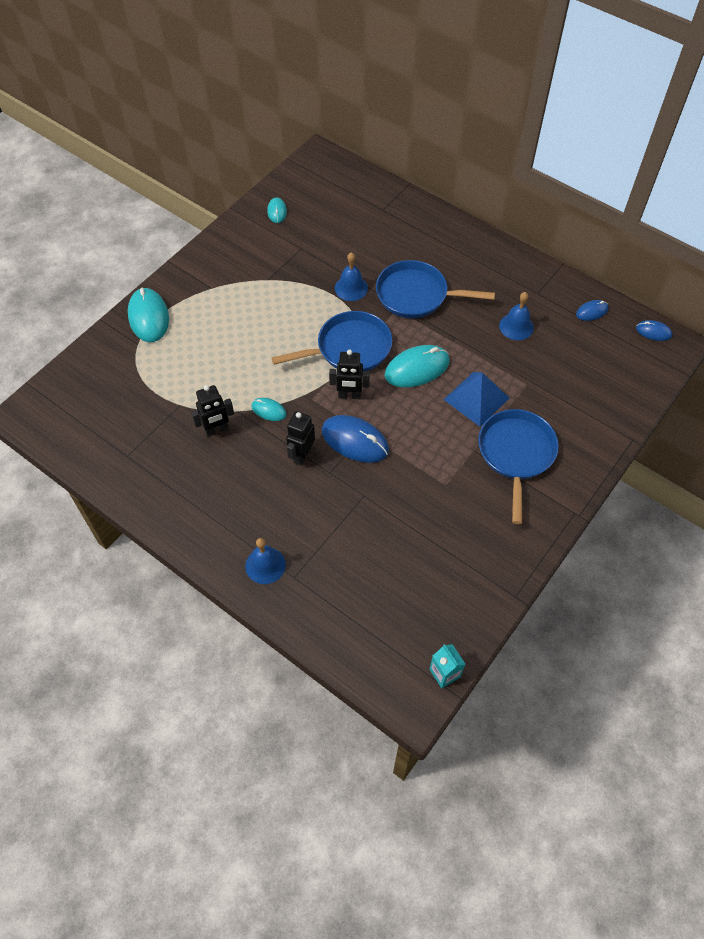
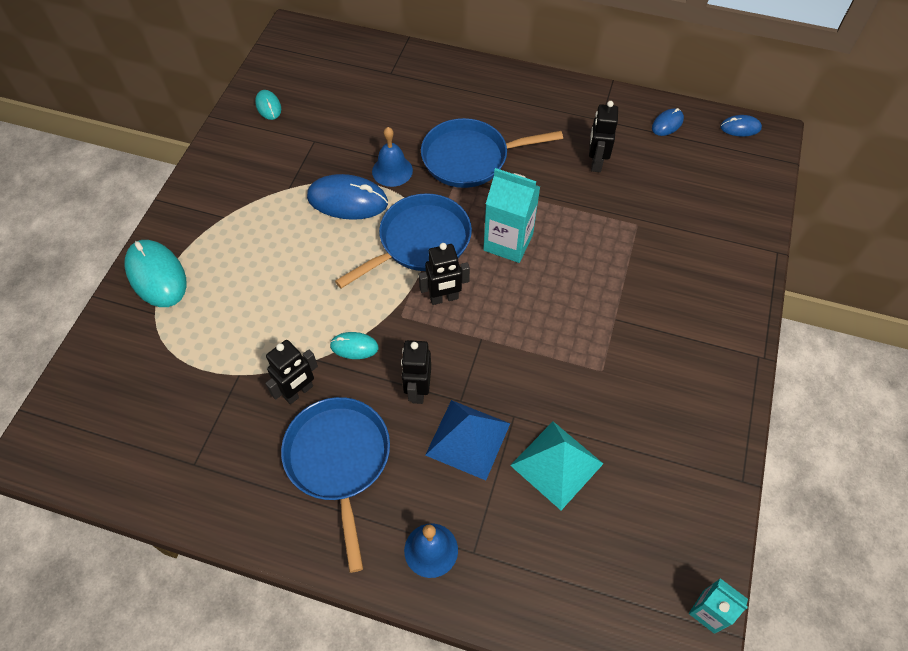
camera: 20 degrees left, 0 degrees up
blue mouse [322,415,389,463] -> blue mouse moved to [307,174,388,220]
turquoise mouse [384,345,450,387] -> turquoise carton [483,168,540,263]
blue pyramid [444,372,509,426] -> blue pyramid moved to [425,400,510,480]
blue pan [478,409,559,524] -> blue pan moved to [281,397,390,573]
blue bell [499,292,534,340] -> black robot [589,101,618,172]
none -> turquoise pyramid [510,422,603,510]

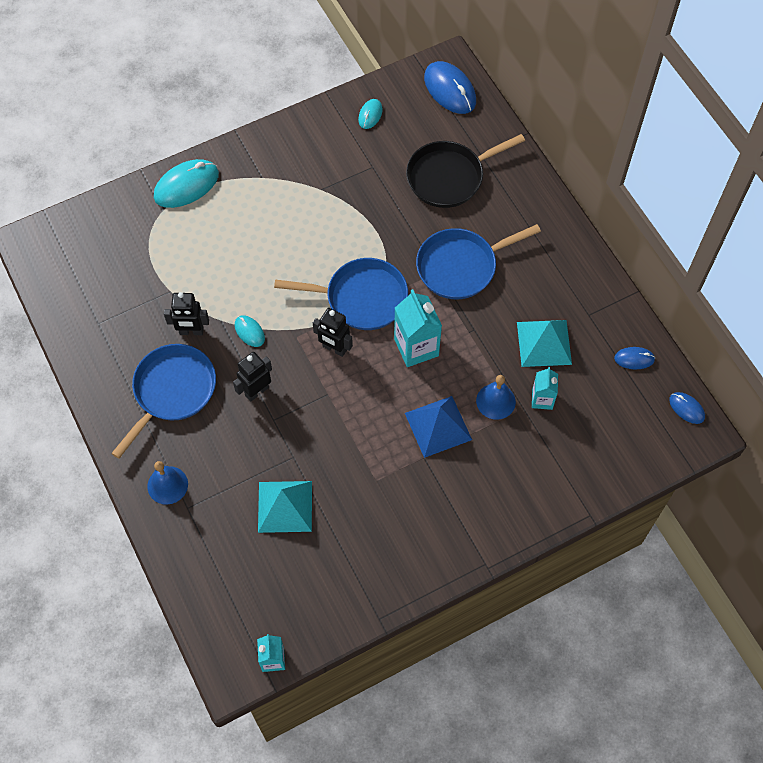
camera: 45 degrees right, 5 degrees up
turquoise mouse [124,240,187,307] -> turquoise mouse turned 45 degrees clockwise [154,159,219,208]
blue mouse [307,174,388,220] -> blue mouse moved to [424,61,476,114]
blue bell [372,127,413,187] -> blue bell moved to [476,375,516,420]
blue pan [421,118,563,188] -> blue pan turned 60 degrees counterclockwise [416,224,541,299]
blue pyramid [425,400,510,480] -> blue pyramid moved to [405,396,472,458]
black robot [589,101,618,172] -> turquoise pyramid [517,320,572,367]
none -> black pan [406,134,525,208]
none -> turquoise carton [532,367,558,410]

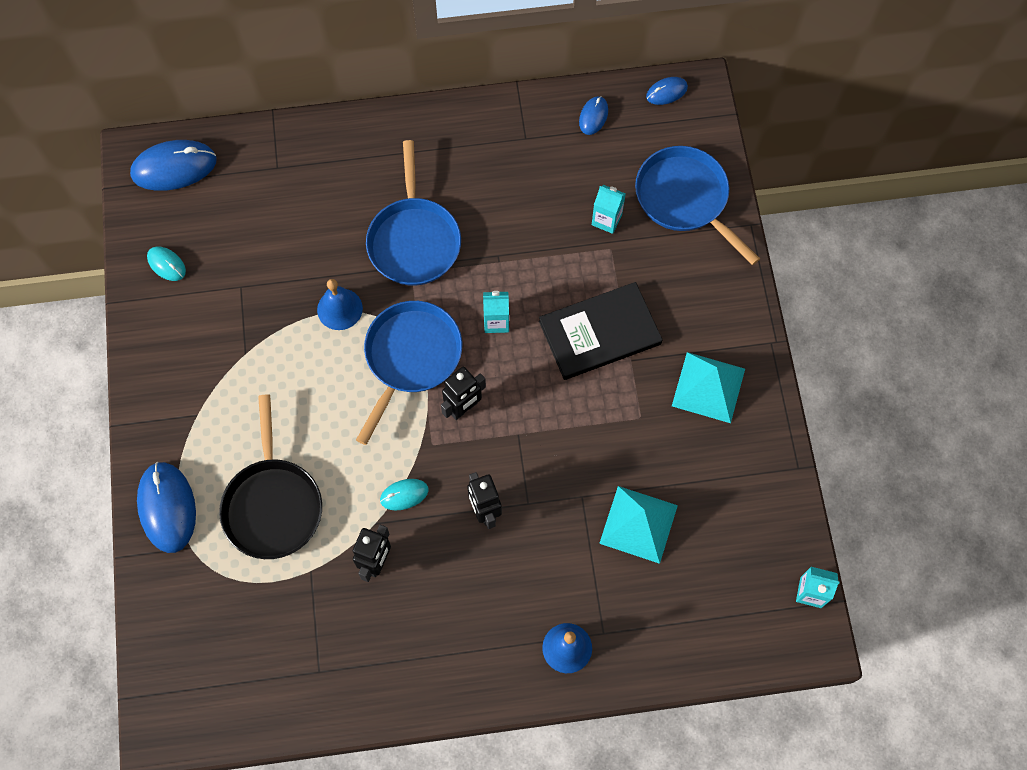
camera: 70 degrees left, 5 degrees up
blue pan [111,344,216,459] -> blue pan moved to [635,146,760,265]
turquoise mouse [154,159,219,208] -> blue mouse [137,462,196,553]
turquoise carton [394,289,442,367] -> turquoise carton [483,291,509,333], size x0.59
blue pyramid [405,396,472,458] -> black book [539,282,663,380]
black pan [406,134,525,208] -> black pan moved to [219,395,322,559]
blue bell [476,375,516,420] -> blue bell moved to [317,279,363,330]
turquoise pyramid [517,320,572,367] -> turquoise pyramid moved to [672,352,745,423]

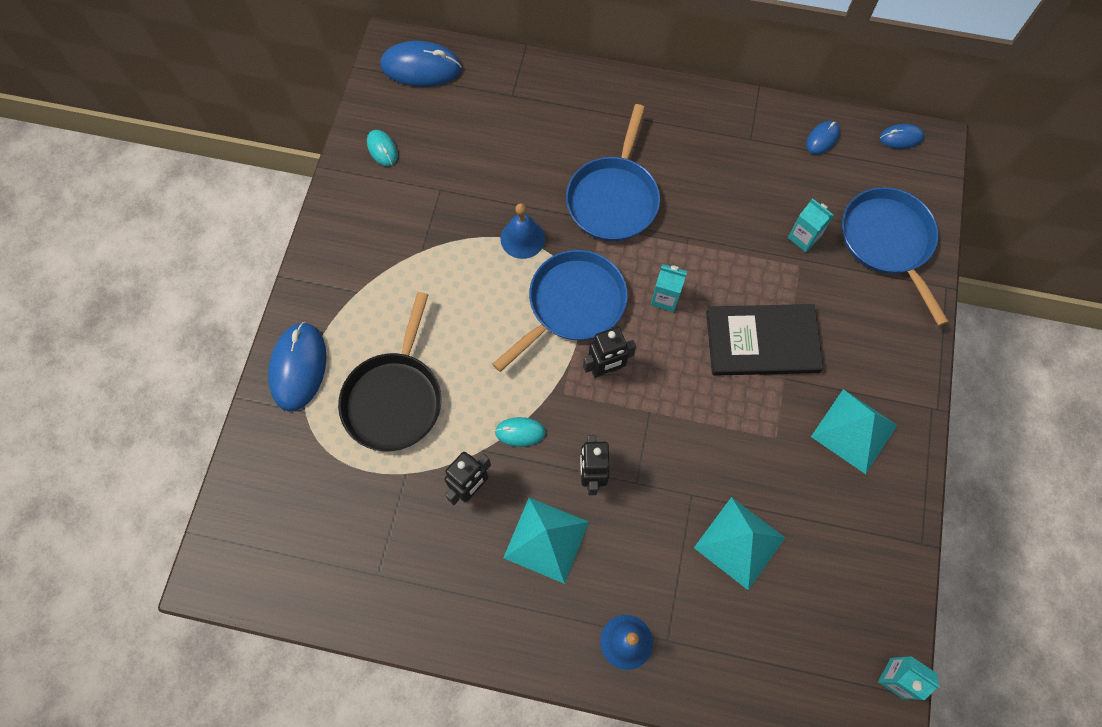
camera: 20 degrees right, 0 degrees up
none -> turquoise pyramid [503,498,589,584]

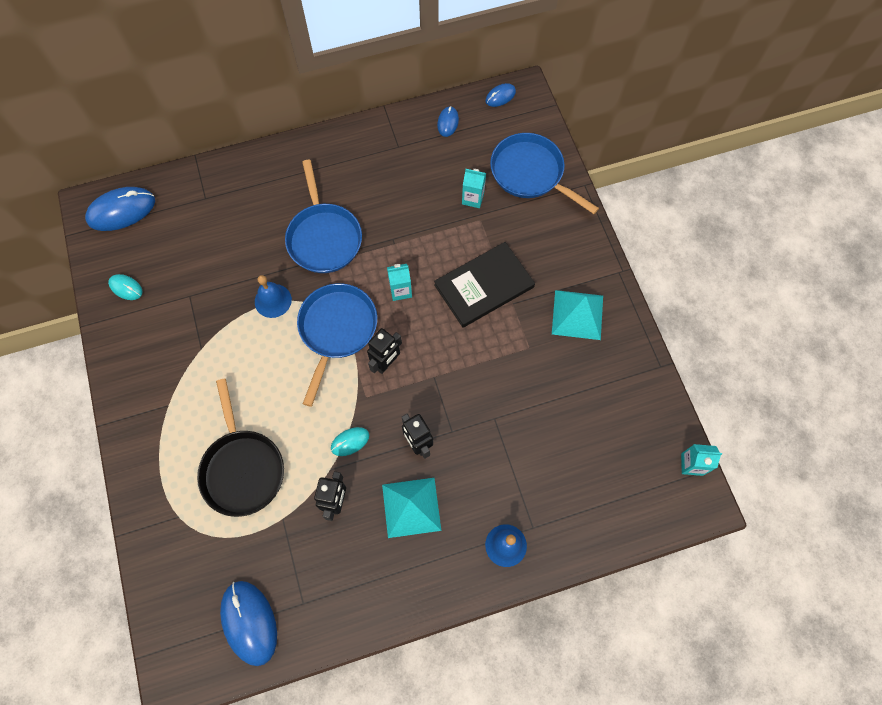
camera: 30 degrees left, 0 degrees up
blue mouse [268,322,327,412] -> blue mouse moved to [220,581,277,666]
turquoise pyramid [694,497,785,590] -> none

